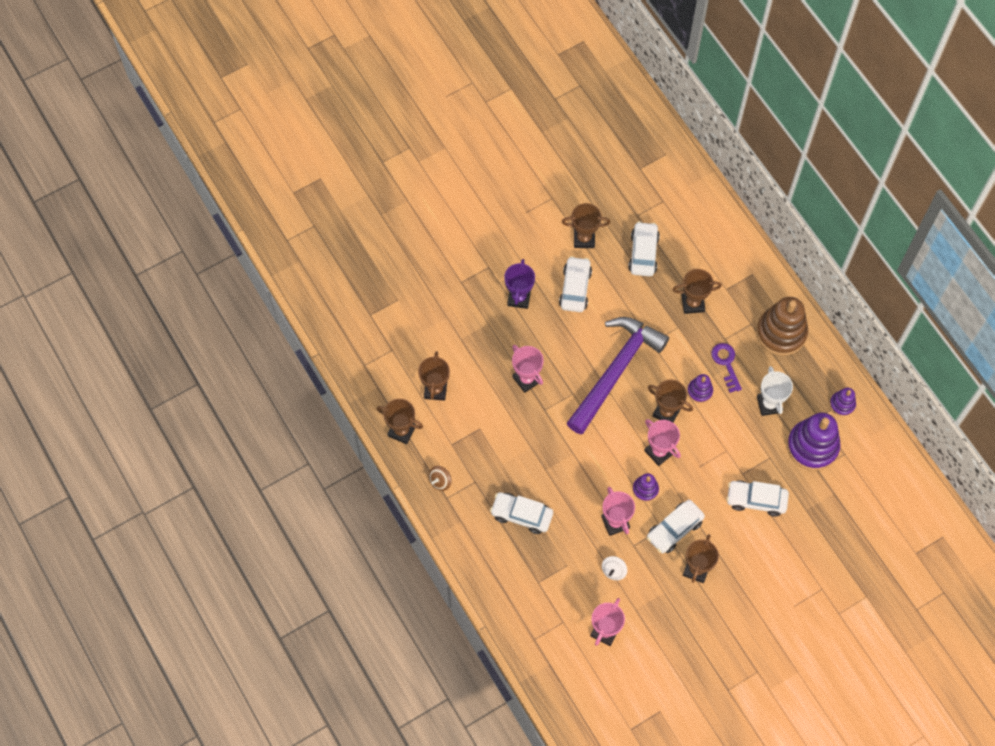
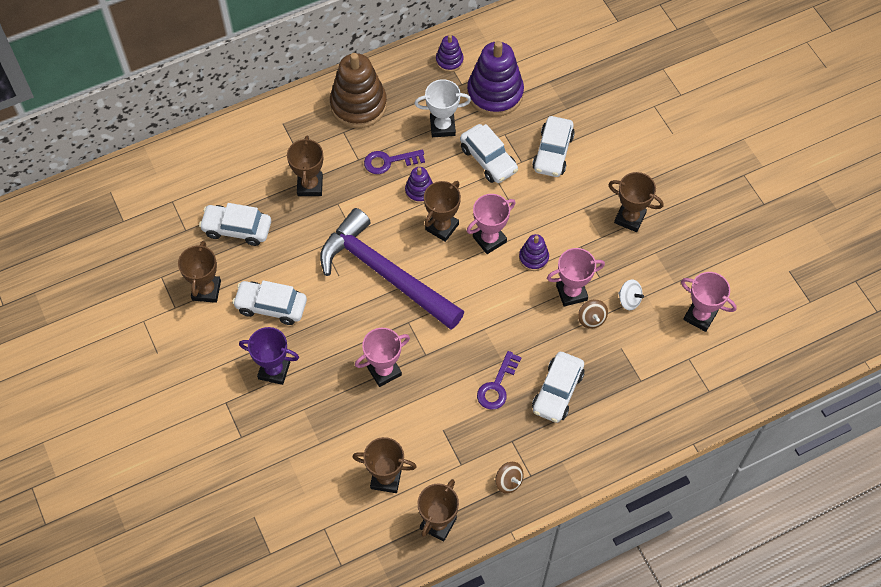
camera: 85 degrees left, 5 degrees down
white car [647,500,705,553] -> white car moved to [460,124,518,183]
none -> purple key [477,351,521,410]
none -> brown spinning top [578,300,608,329]

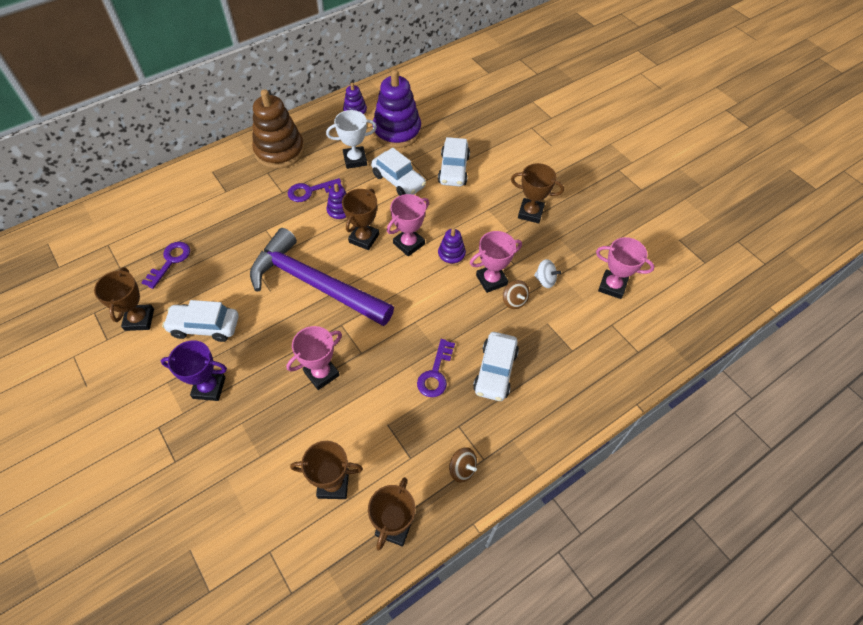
camera: 10 degrees left, 5 degrees down
white car [199,203,271,246] -> purple key [141,242,190,289]
brown trophy [287,135,323,196] -> none

